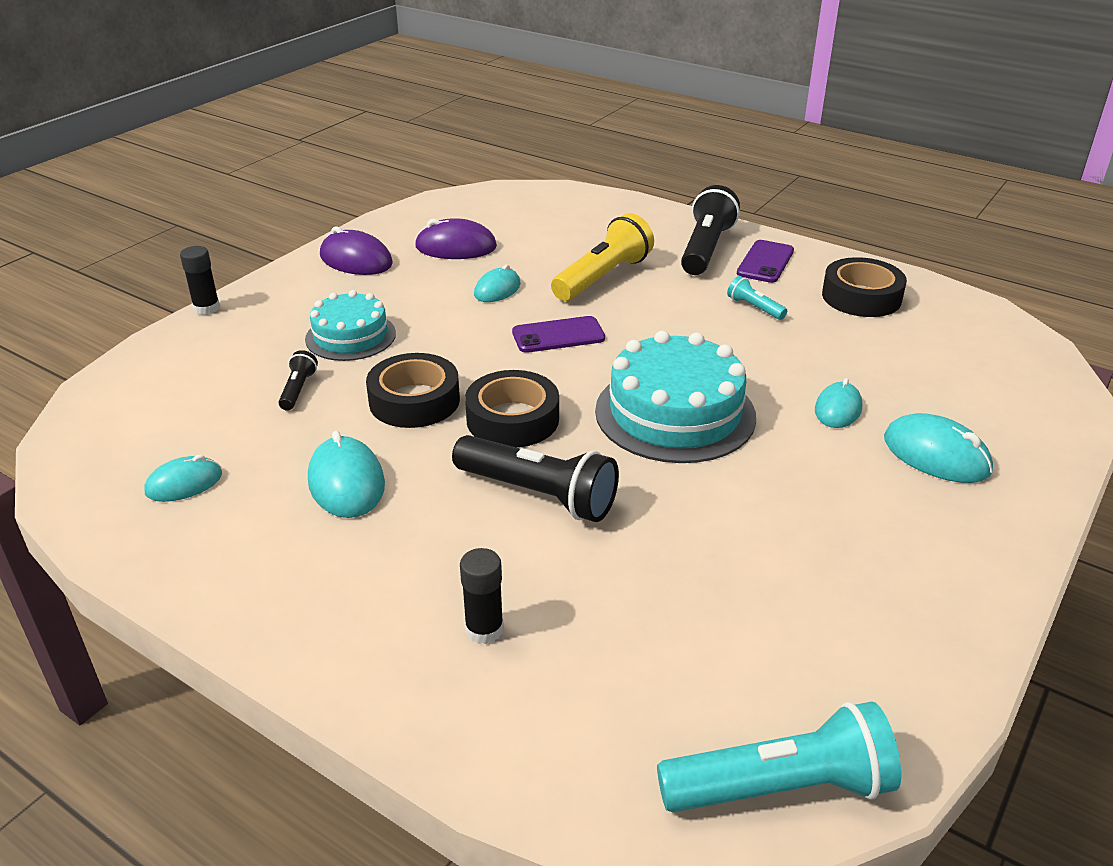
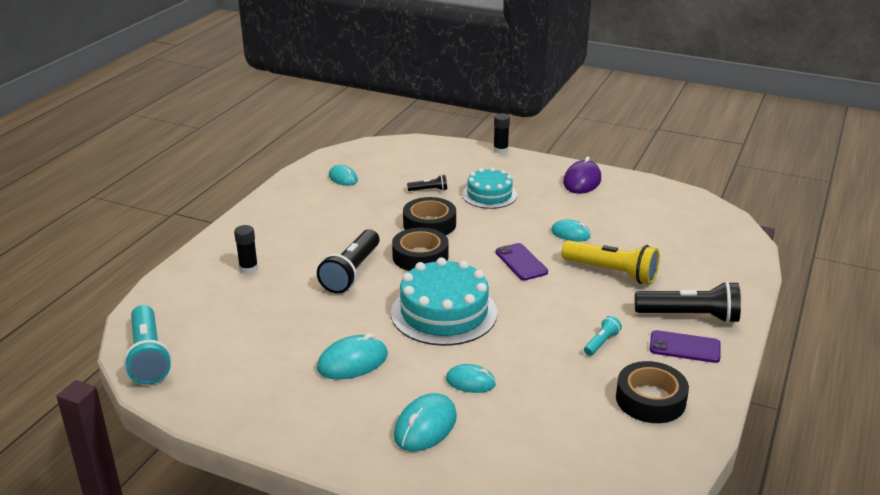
camera: 80 degrees right, 5 degrees down
turquoise mouse [308,431,385,518] -> turquoise mouse moved to [317,333,388,379]
purple mouse [415,218,497,259] -> none

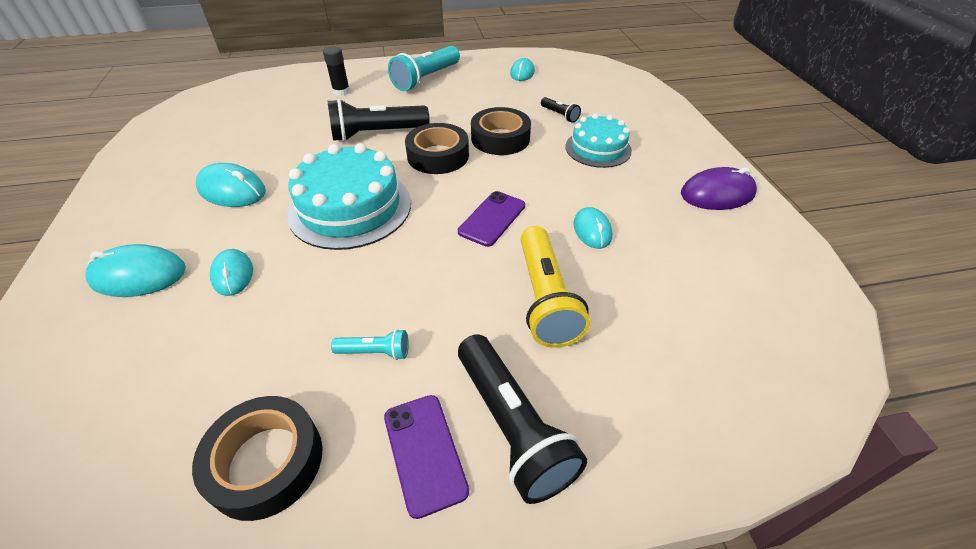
camera: 55 degrees right, 15 degrees up
turquoise flashlight [124,305,172,385] -> turquoise flashlight moved to [388,46,460,91]
black glue stick [493,113,510,154] -> none

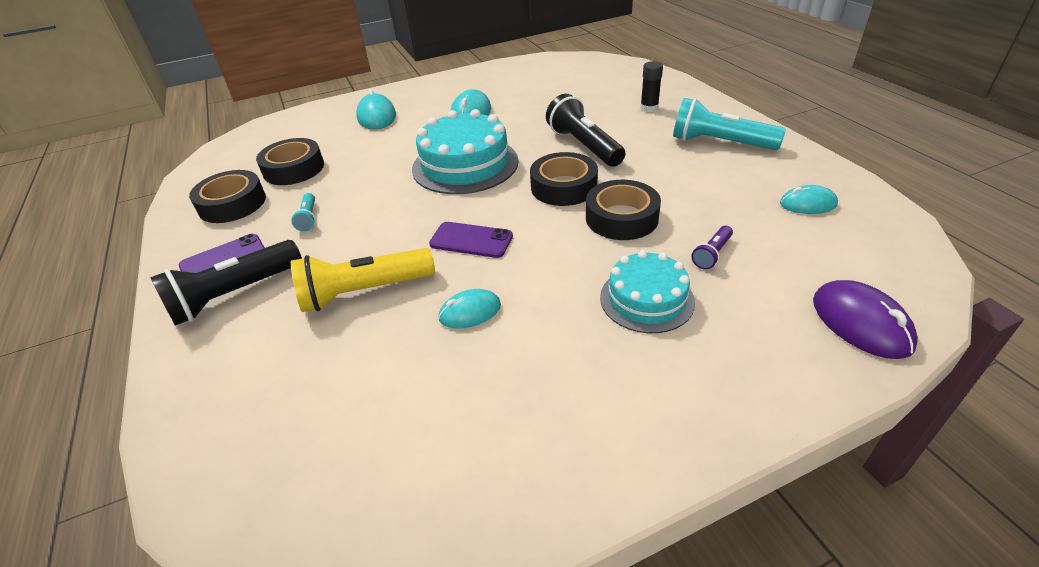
camera: 80 degrees right, 5 degrees down
turquoise mouse [210,249,253,296] -> none
black flashlight [541,97,581,123] -> purple flashlight [691,226,733,270]
purple mouse [681,167,757,210] -> purple mouse moved to [813,280,918,359]
none -> black tape [256,138,324,185]

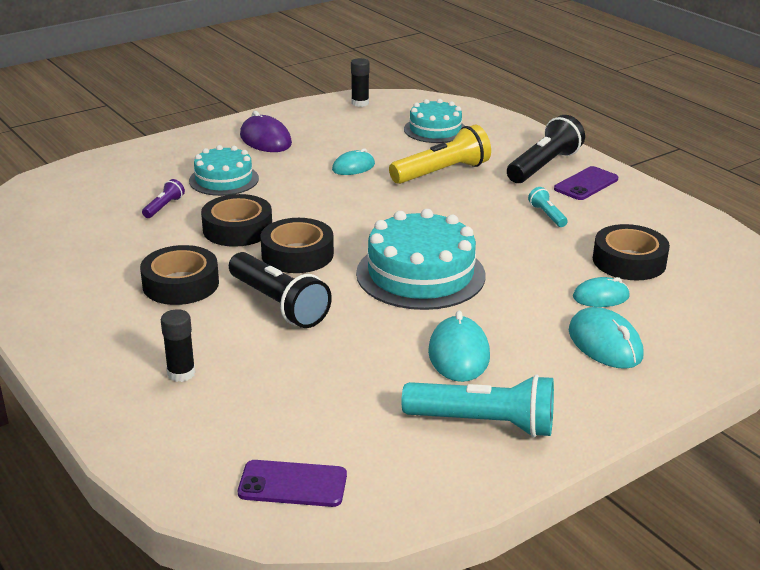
camera: 165 degrees right, 10 degrees down
black tape [189,170,266,223] -> black tape moved to [140,245,219,305]
purple phone [429,222,513,258] -> purple phone moved to [238,460,347,507]
turquoise flashlight [673,98,786,150] -> turquoise flashlight moved to [402,374,554,438]
turquoise mouse [780,185,838,214] -> turquoise mouse moved to [573,277,630,307]
purple mouse [813,280,918,359] -> purple mouse moved to [240,111,292,152]
none -> black glue stick [351,58,370,107]
none -> turquoise cake [404,99,465,143]

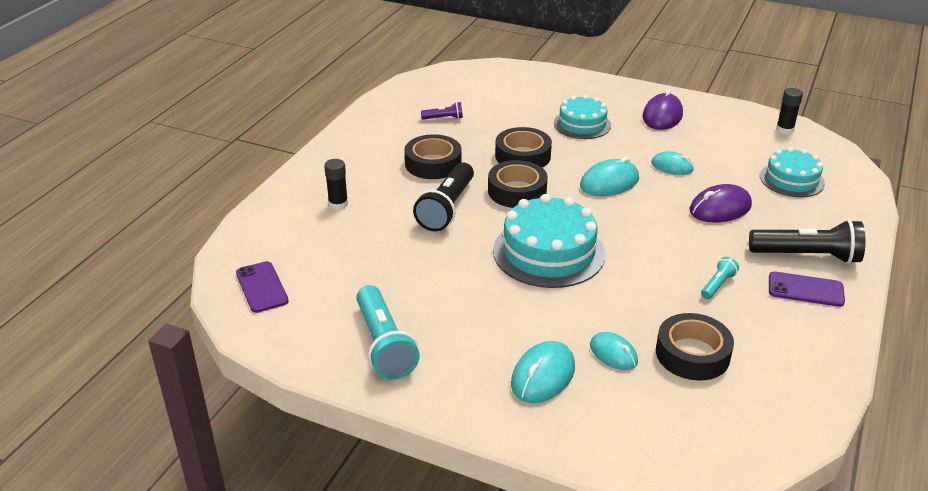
camera: 60 degrees right, 5 degrees up
purple flashlight [142,179,185,218] -> purple flashlight moved to [421,102,463,119]
yellow flashlight [389,125,491,184] -> purple mouse [689,184,752,222]
turquoise mouse [428,311,490,382] -> turquoise mouse moved to [580,157,639,196]

